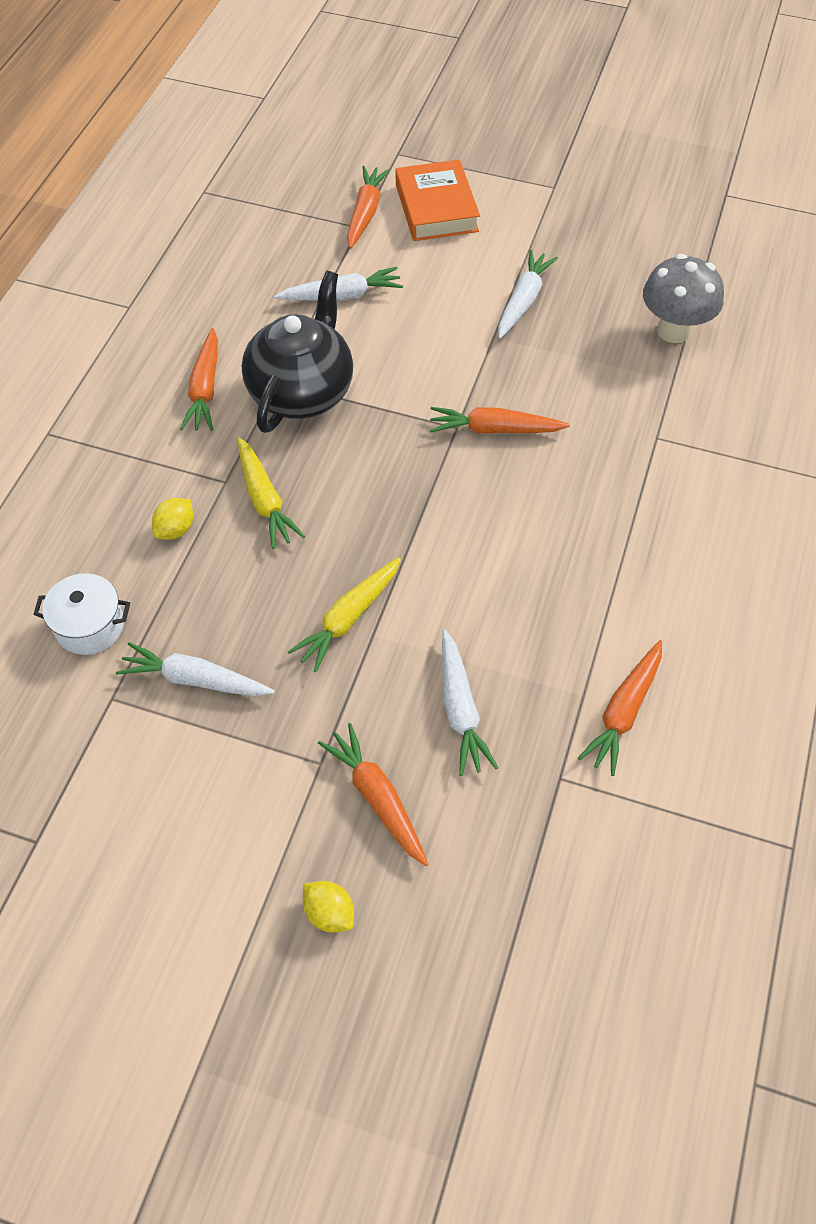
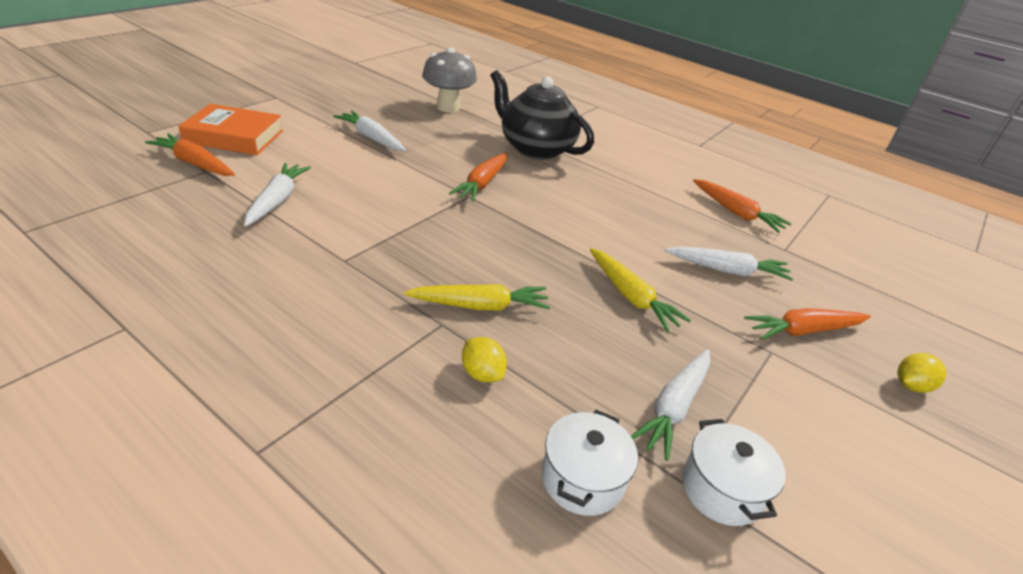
camera: 75 degrees left, 20 degrees down
orange carrot [180,328,218,431] -> none
black teapot [242,271,353,433] -> black teapot moved to [490,70,594,160]
none -> white pot [682,419,786,526]

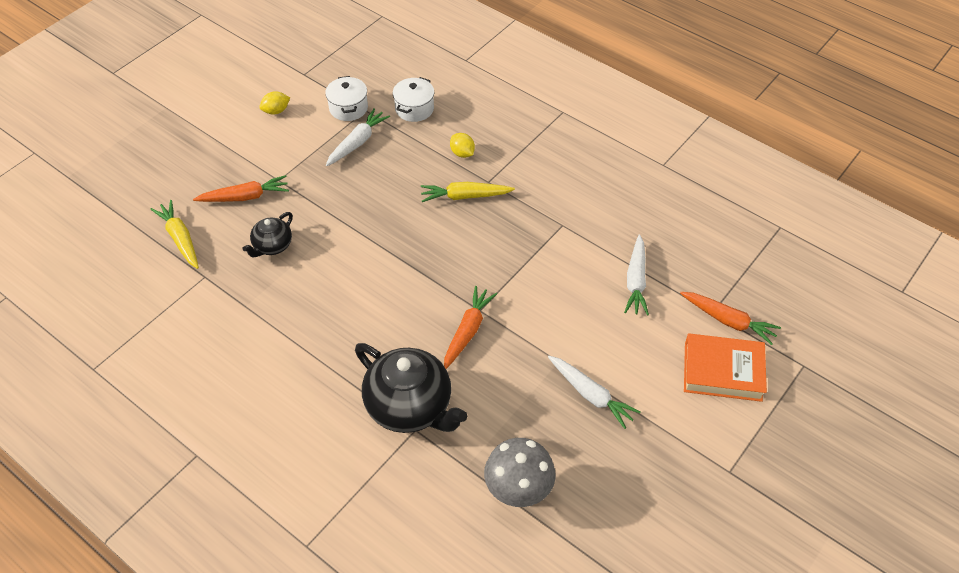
camera: 175 degrees left, 15 degrees up
yellow carrot [590,248,691,332] -> yellow carrot moved to [150,200,199,269]
white carrot [665,246,793,281] -> black teapot [243,212,293,257]
orange carrot [693,179,792,233] -> none
yellow lemon [897,353,946,393] -> yellow lemon moved to [259,91,290,115]

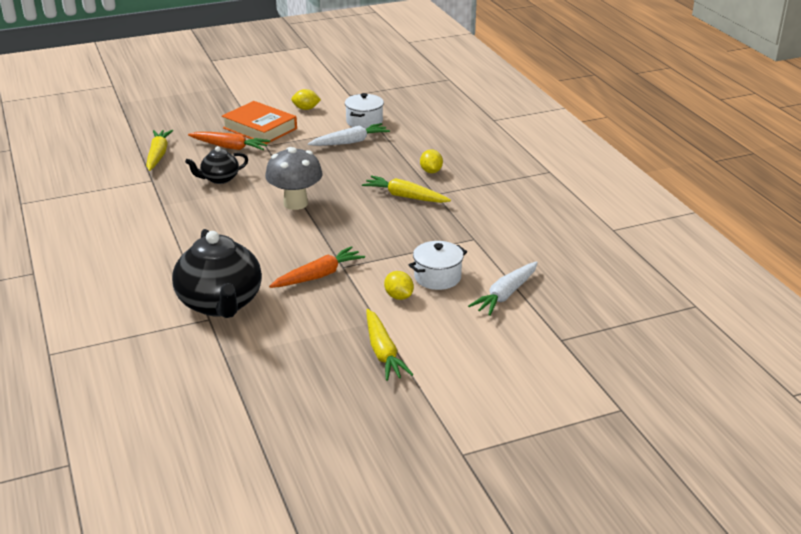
camera: 30 degrees right, 20 degrees down
white pot [393,77,434,122] -> white pot moved to [409,241,467,290]
grey mushroom [484,438,555,507] -> grey mushroom moved to [265,147,323,210]
white carrot [548,356,640,429] -> yellow carrot [366,309,414,381]
orange carrot [680,292,781,345] -> none
orange book [684,333,767,402] -> orange book moved to [222,101,297,144]
none -> yellow lemon [384,271,414,300]

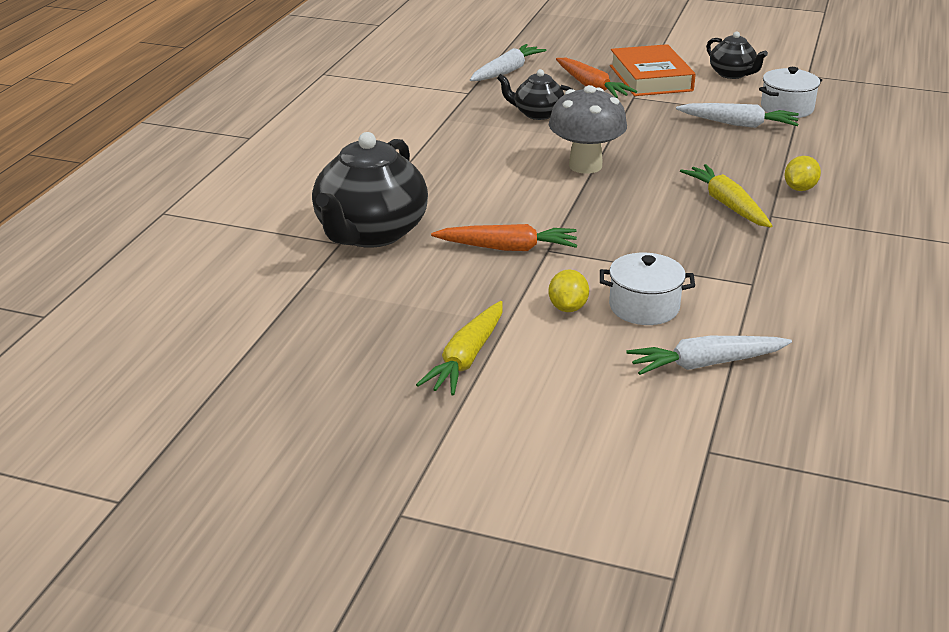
camera: 40 degrees right, 0 degrees up
yellow carrot [146,130,173,171] -> white carrot [470,44,547,81]
yellow lemon [291,89,321,110] -> black teapot [706,31,768,79]

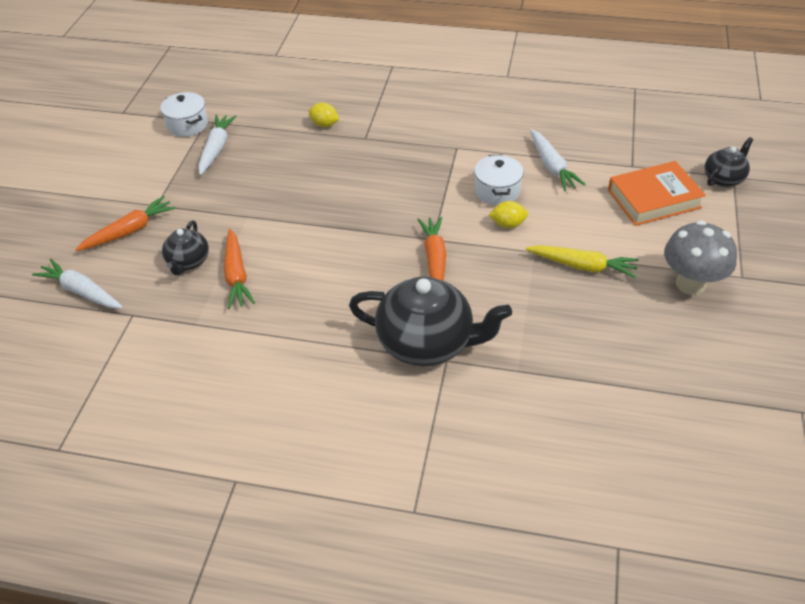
camera: 95 degrees left, 15 degrees up
grey mushroom [549,85,627,174] -> grey mushroom moved to [664,220,737,295]
orange book [610,44,696,96] -> orange book moved to [608,161,706,226]
yellow carrot [680,164,772,228] -> none
black teapot [706,31,768,79] -> black teapot moved to [705,137,754,187]
none -> orange carrot [223,229,255,309]

